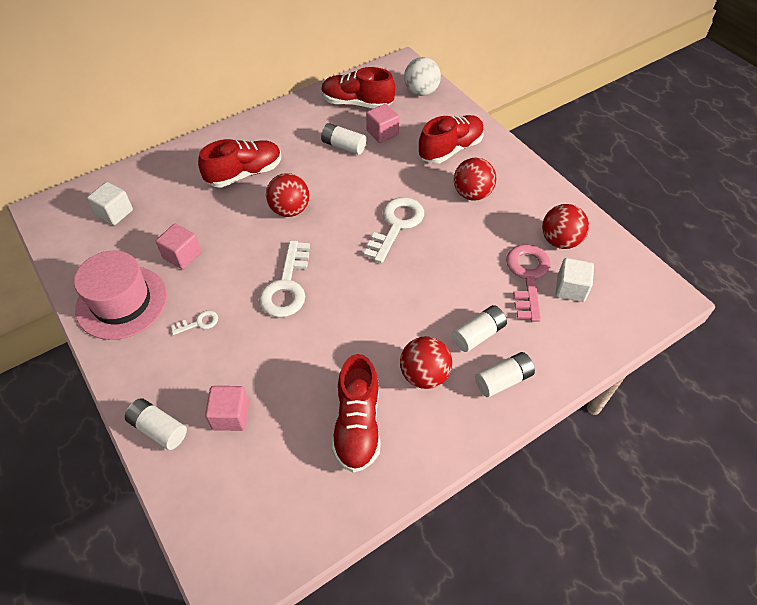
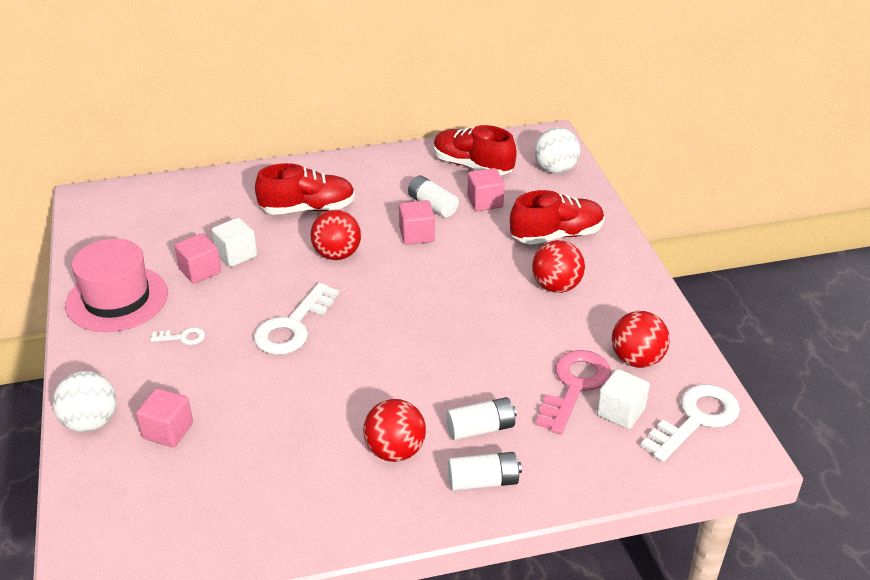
camera: 20 degrees right, 15 degrees down
white cube [87,182,133,225] -> white cube moved to [212,218,257,267]
white battery [125,398,187,450] -> white ball [52,371,116,432]
red shoe [332,354,381,473] -> none
white key [364,197,424,263] -> white key moved to [641,384,740,462]
none -> pink cube [399,200,435,245]

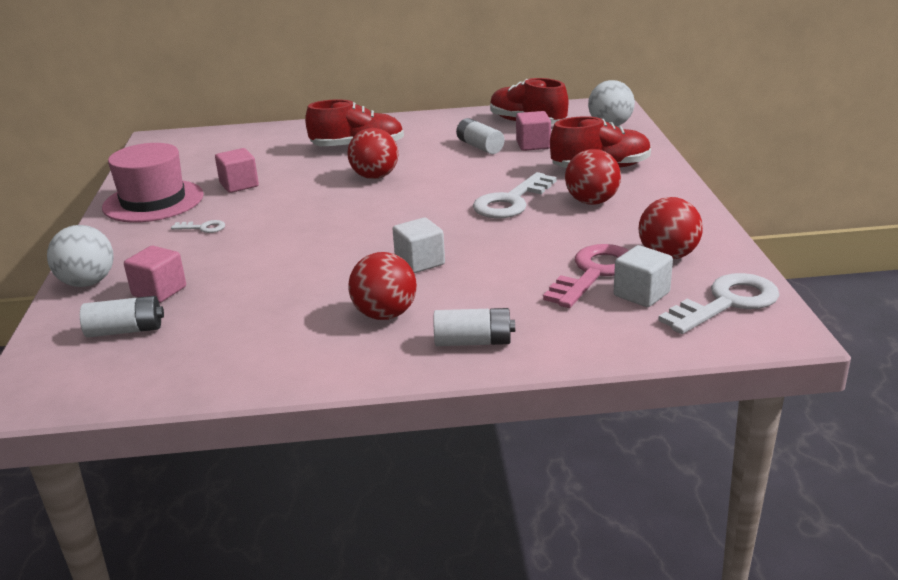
camera: 10 degrees right, 10 degrees down
white cube [212,218,257,267] -> white cube moved to [393,218,445,273]
white key [254,283,339,355] -> white key moved to [473,172,557,219]
pink cube [399,200,435,245] -> none
white battery [446,397,517,440] -> white battery moved to [80,296,164,338]

